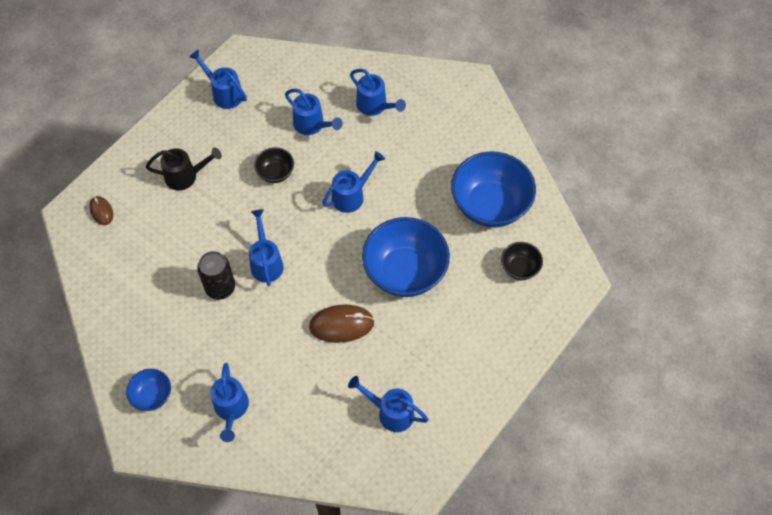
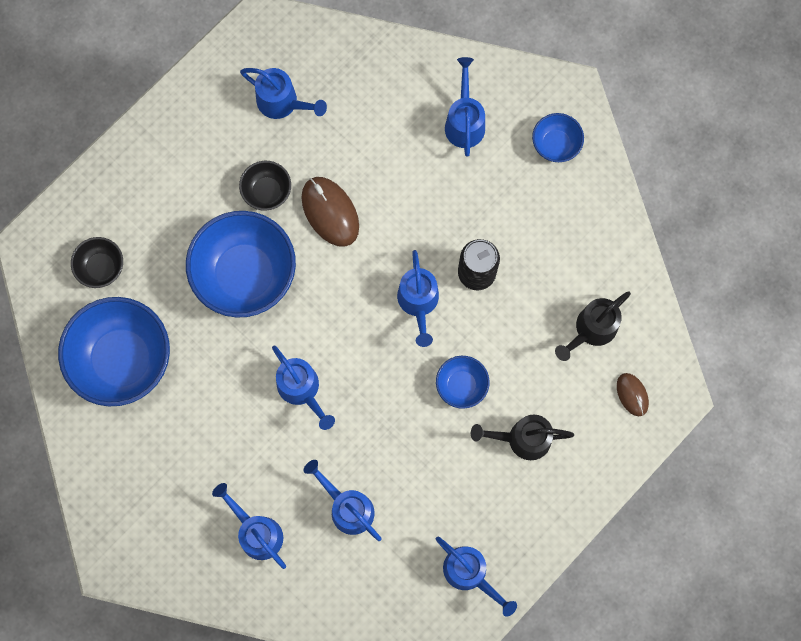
camera: 175 degrees left, 15 degrees up
black bowl [254,147,294,183] -> black bowl moved to [239,161,291,211]
brown mouse [309,305,375,343] -> brown mouse turned 60 degrees clockwise [301,177,359,247]
blue watering can [322,151,385,213] -> blue watering can turned 90 degrees counterclockwise [272,346,335,430]
none -> blue bowl [436,356,490,409]
none -> black watering can [555,291,631,361]

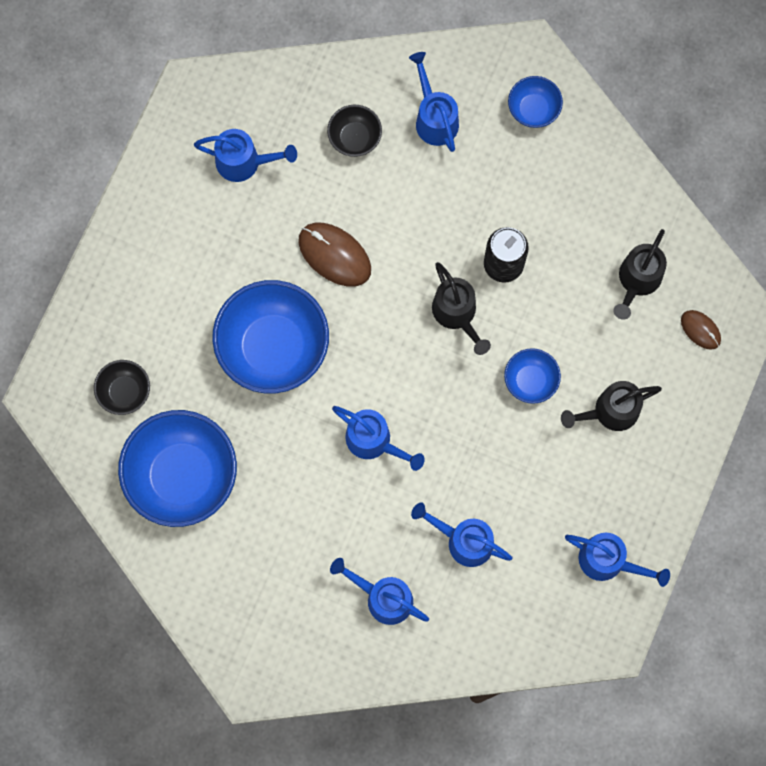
camera: 20 degrees left, 0 degrees up
black bowl [239,161,291,211] -> black bowl moved to [327,105,382,157]
blue watering can [397,250,439,347] -> black watering can [432,262,491,355]

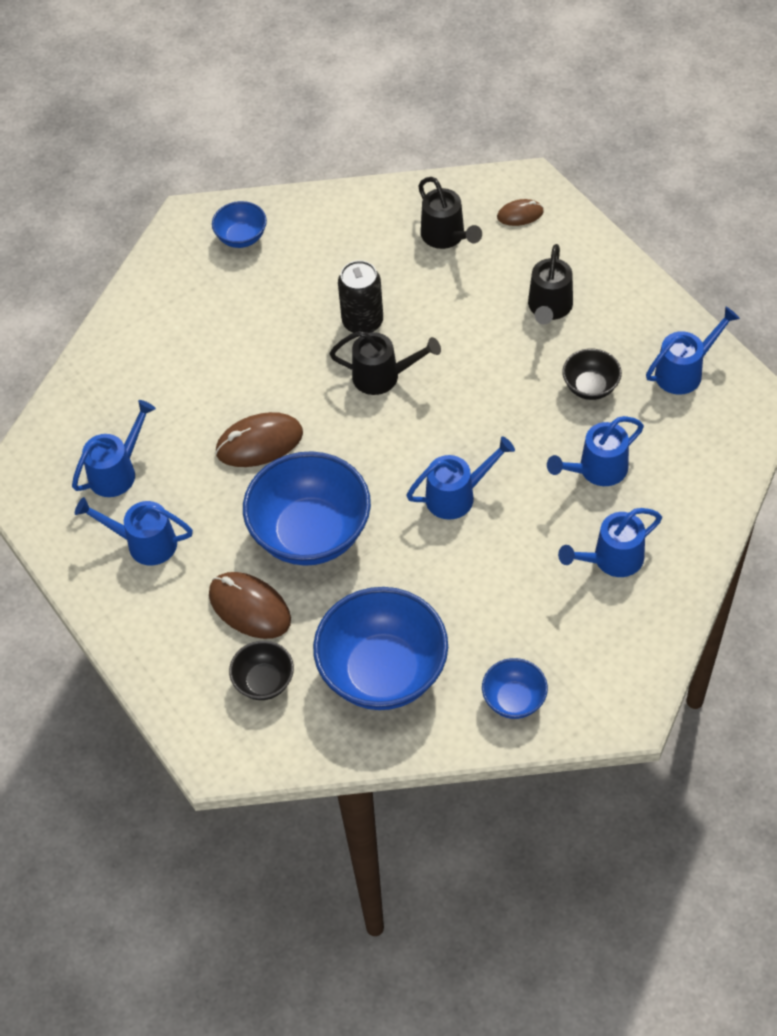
camera: 55 degrees left, 20 degrees down
black bowl [327,105,382,157] -> black bowl moved to [562,349,622,400]
blue watering can [409,52,459,152] -> blue watering can moved to [75,497,193,566]
blue bowl [504,348,561,404] -> blue bowl moved to [482,658,548,719]
none -> brown mouse [209,572,291,639]

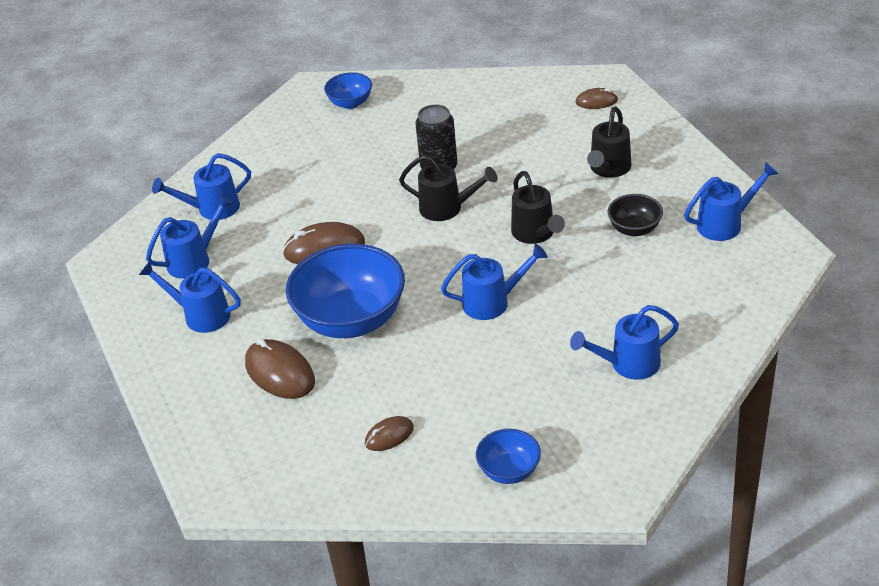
camera: 10 degrees right, 15 degrees down
black bowl [229,641,294,700] -> none
blue bowl [313,587,448,710] -> brown mouse [365,416,414,451]
black watering can [418,177,482,249] -> black watering can moved to [511,171,565,244]
blue watering can [547,416,644,486] -> blue watering can moved to [152,153,251,220]

